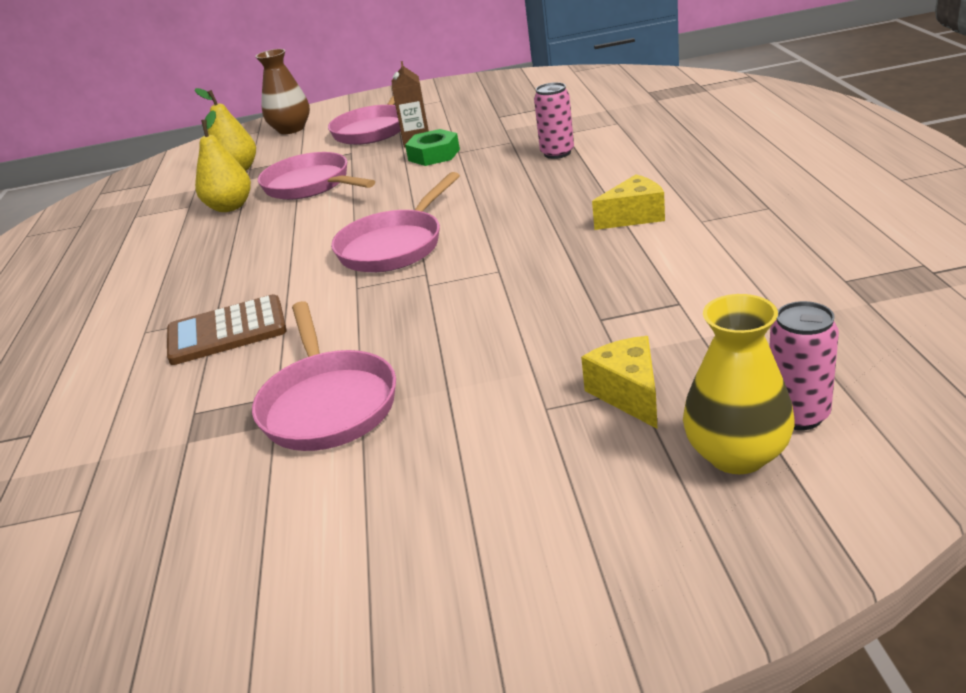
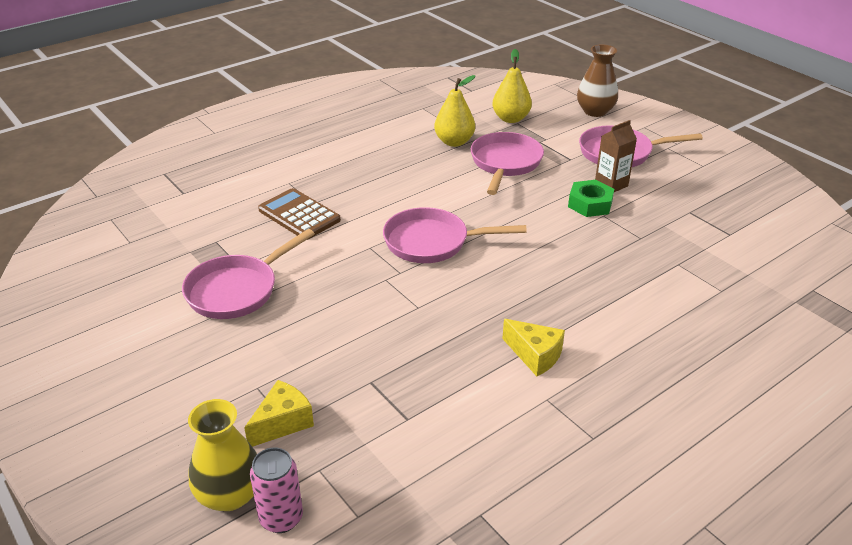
camera: 55 degrees right, 5 degrees up
pink can [534,82,574,159] -> none

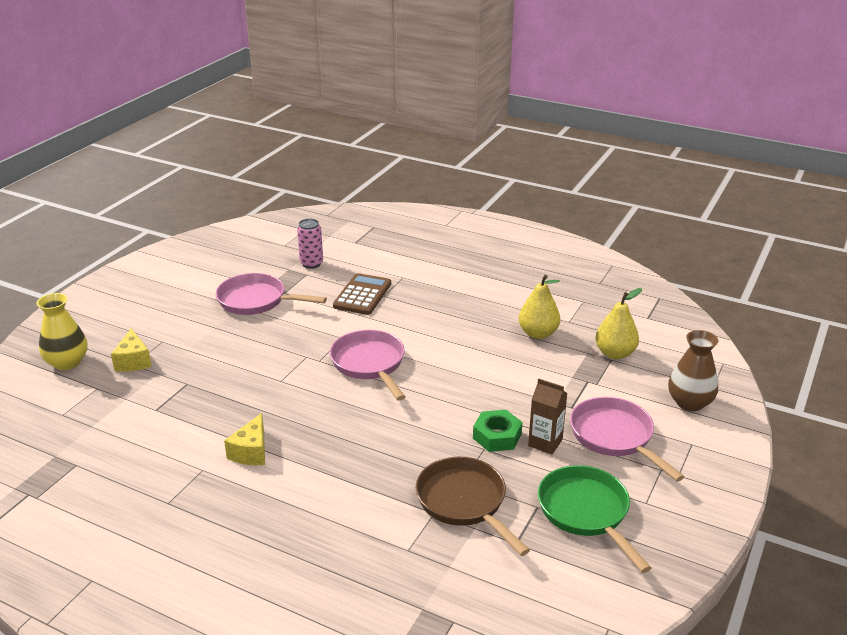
camera: 65 degrees right, 5 degrees down
yellow cheese [244,380,314,447] -> yellow cheese turned 60 degrees clockwise [111,328,152,372]
pink can [250,448,303,533] -> pink can moved to [297,219,323,269]
pink pan [471,132,544,195] -> none
none -> brown pan [416,457,530,556]
none -> green pan [538,465,651,573]

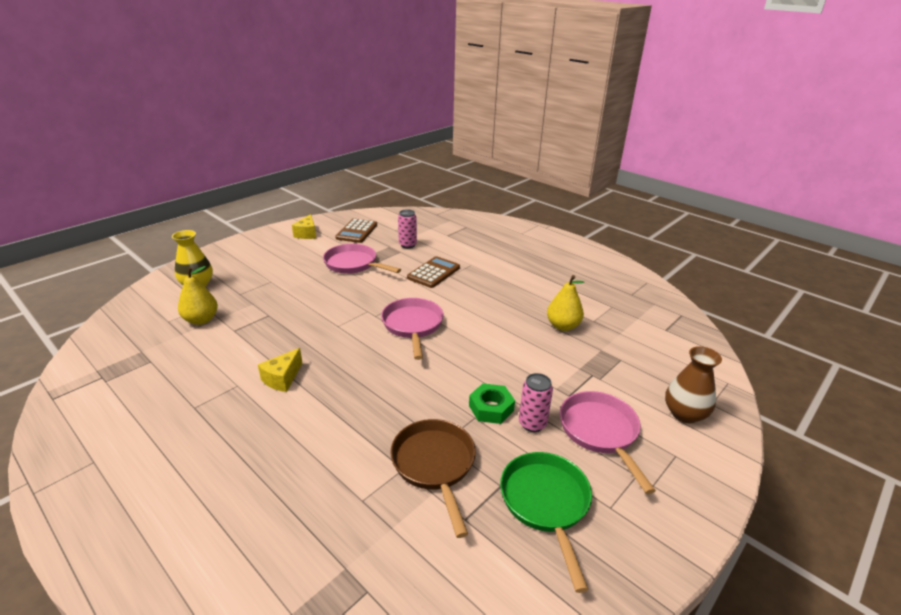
camera: 15 degrees right, 0 degrees up
yellow cheese [111,328,152,372] -> yellow cheese moved to [292,214,316,239]
brown carton [528,378,568,454] -> pink can [519,373,553,432]
yellow pear [595,288,642,359] -> yellow pear moved to [178,266,218,325]
none -> brown calculator [335,219,377,243]

